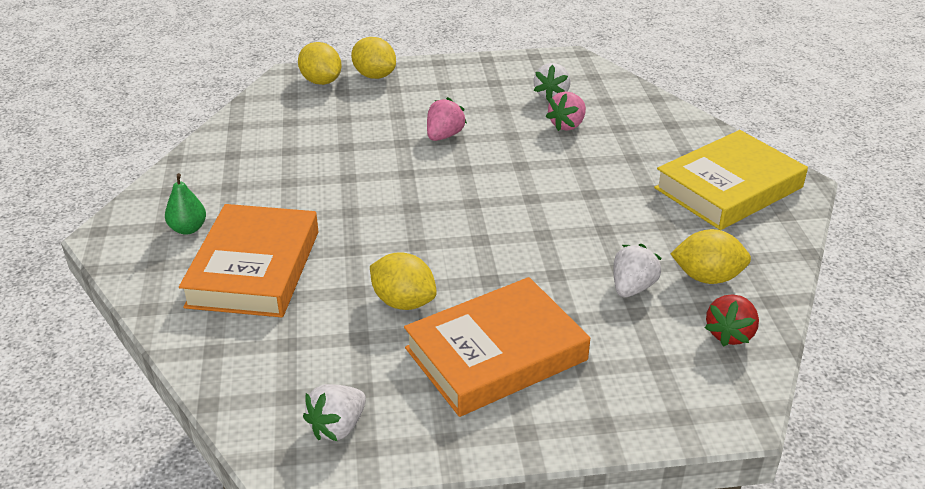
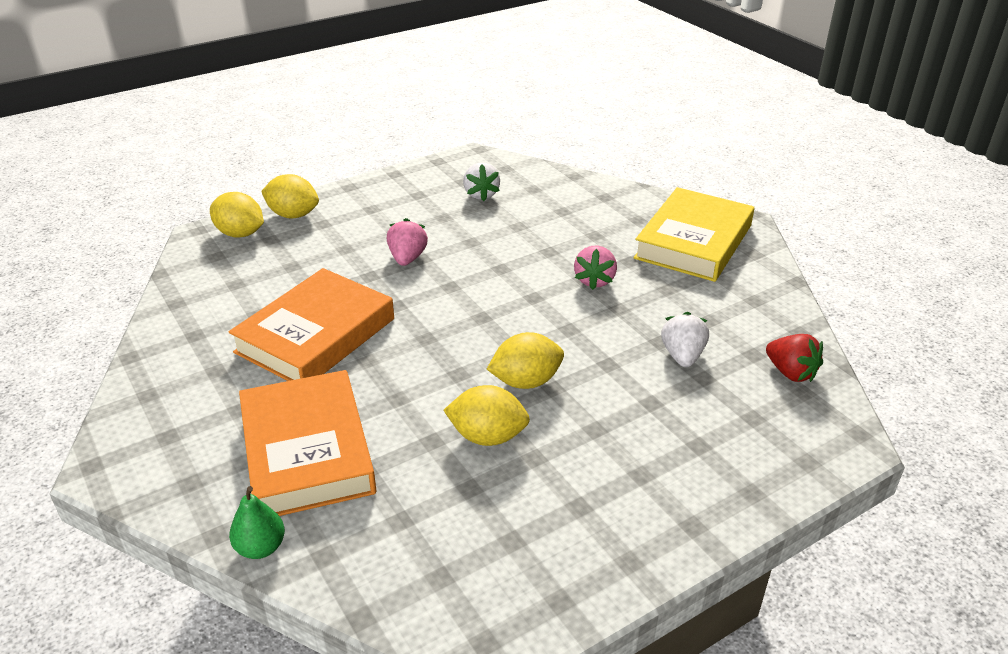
camera: 25 degrees left, 0 degrees up
green pear [165,173,206,235] -> green pear moved to [229,486,285,559]
white strawberry [303,384,366,441] -> none
orange book [404,277,590,417] -> orange book moved to [228,268,394,381]
pink strawberry [546,91,586,131] -> pink strawberry moved to [574,245,617,290]
yellow lemon [670,229,751,284] -> yellow lemon moved to [487,332,564,389]
red strawberry [705,294,759,347] -> red strawberry turned 45 degrees counterclockwise [766,334,823,382]

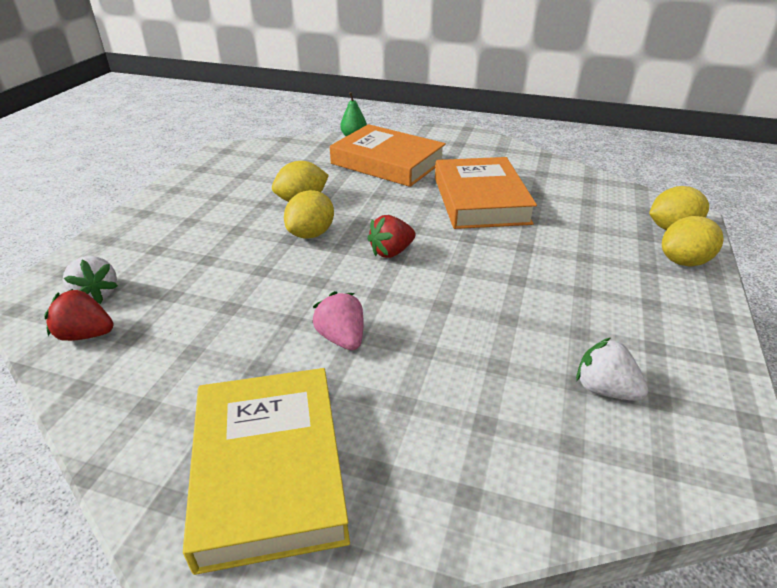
camera: 140 degrees right, 0 degrees up
pink strawberry [387,218,428,266] -> none
white strawberry [661,312,709,367] -> white strawberry moved to [63,256,118,304]
none -> red strawberry [367,215,416,258]

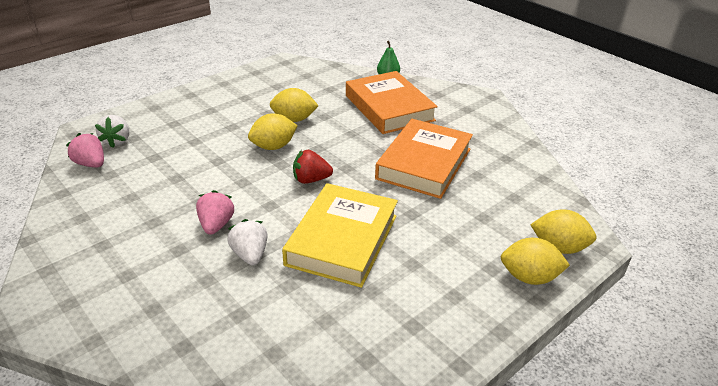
camera: 30 degrees right, 0 degrees up
red strawberry [44,289,113,341] -> pink strawberry [66,133,104,167]
yellow book [183,368,350,575] -> yellow book moved to [282,183,398,288]
white strawberry [576,338,648,401] -> white strawberry moved to [227,219,268,265]

